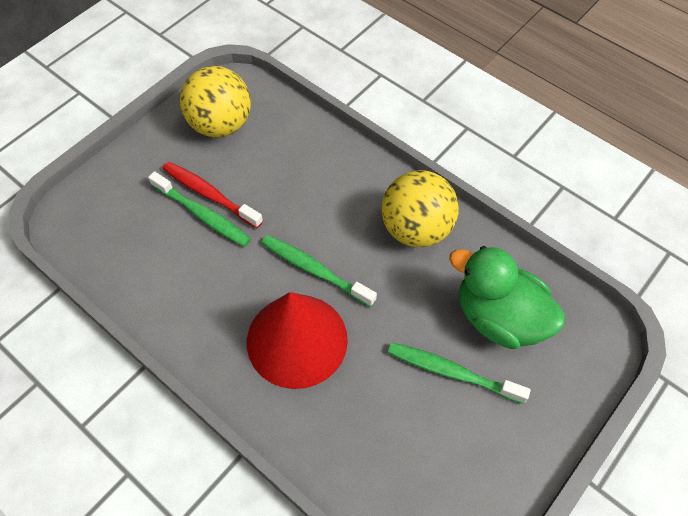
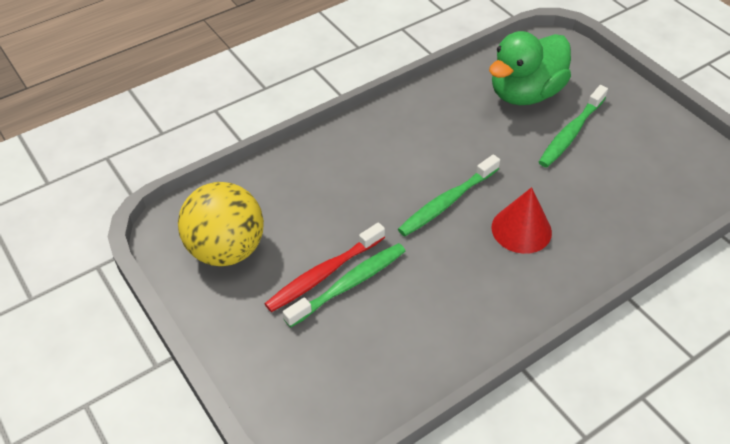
camera: 75 degrees left, 10 degrees down
red cone [247,292,348,389] -> red cone [492,187,552,254], size x0.60
yellow ball [381,170,459,247] -> none

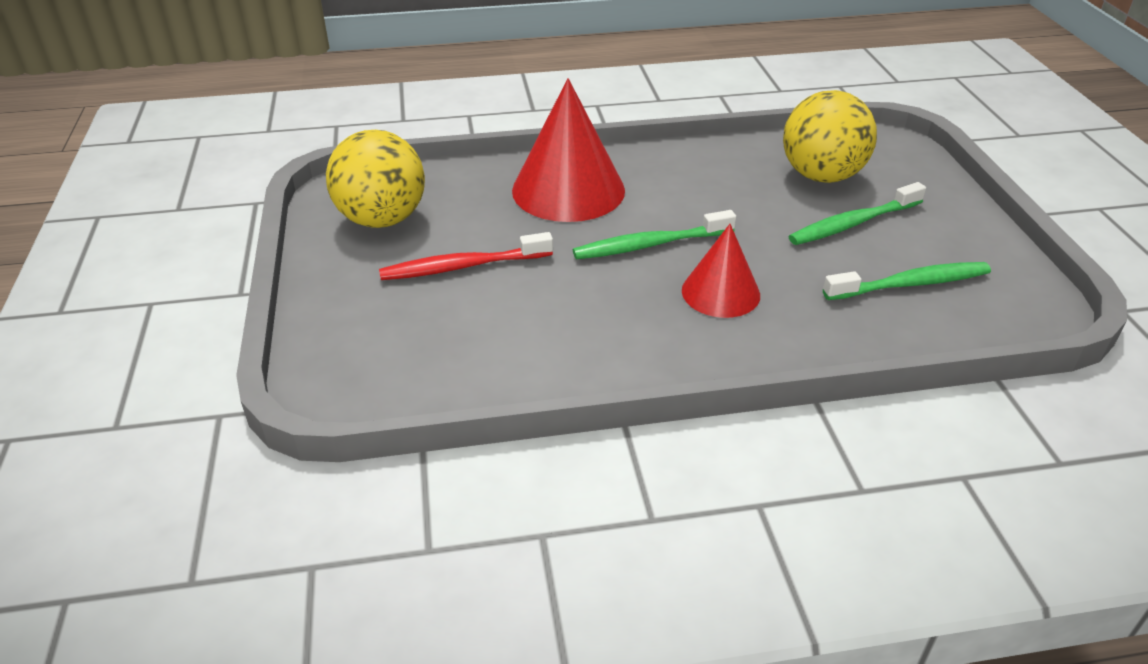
camera: 25 degrees right, 10 degrees down
green toothbrush [283,243,405,328] -> green toothbrush moved to [823,262,991,300]
green duck [489,31,571,105] -> yellow ball [783,90,877,183]
none -> red cone [512,78,625,222]

